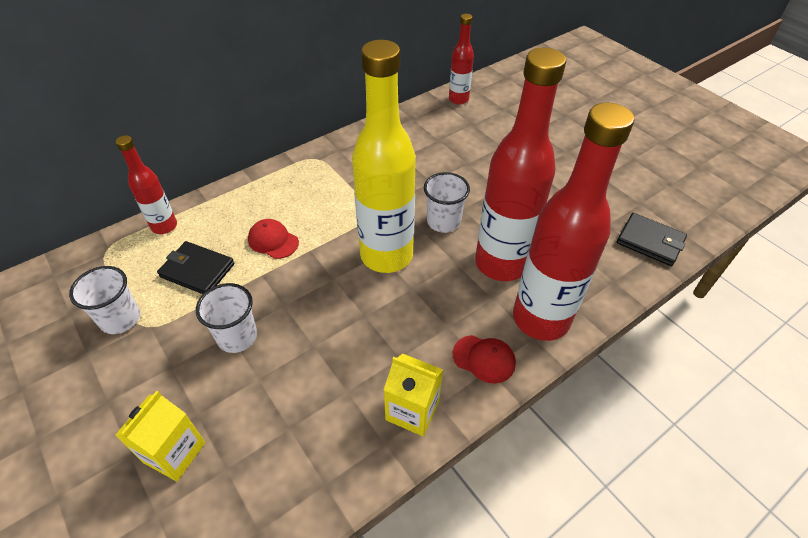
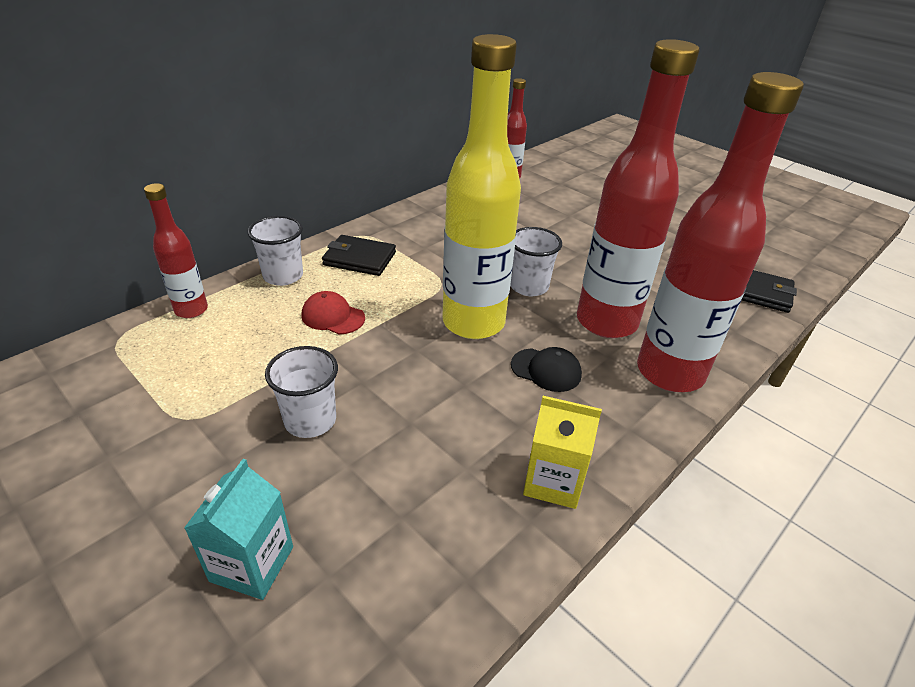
camera: 10 degrees left, 10 degrees down
white cup [69,266,140,334] -> white cup moved to [247,216,303,286]
yellow carton [115,391,205,481] -> turquoise carton [184,459,293,600]
black wallet [157,241,234,294] -> black wallet moved to [322,235,396,276]
red cap [453,335,516,383] -> none
none -> black cap [511,347,582,392]

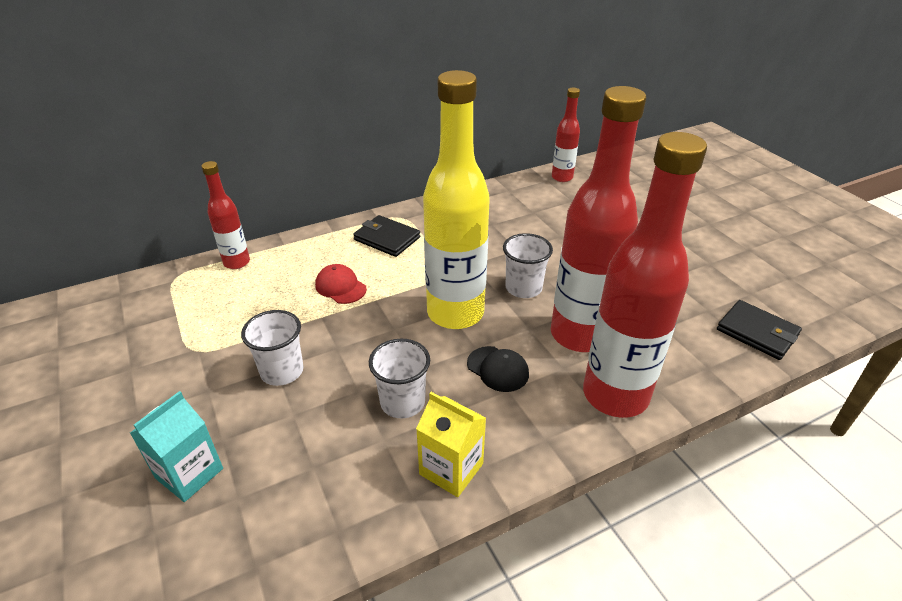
camera: 20 degrees right, 0 degrees up
white cup [247,216,303,286] -> white cup moved to [369,339,430,418]

